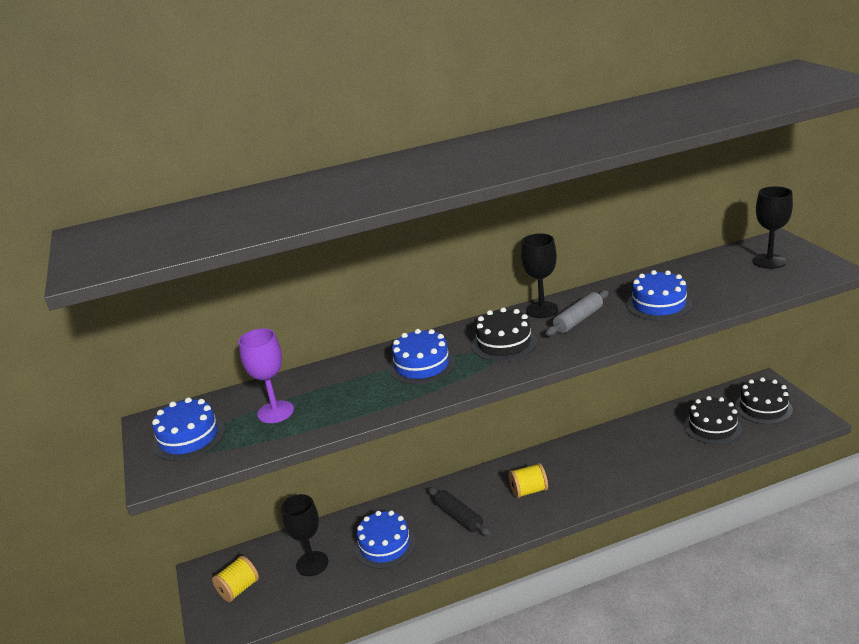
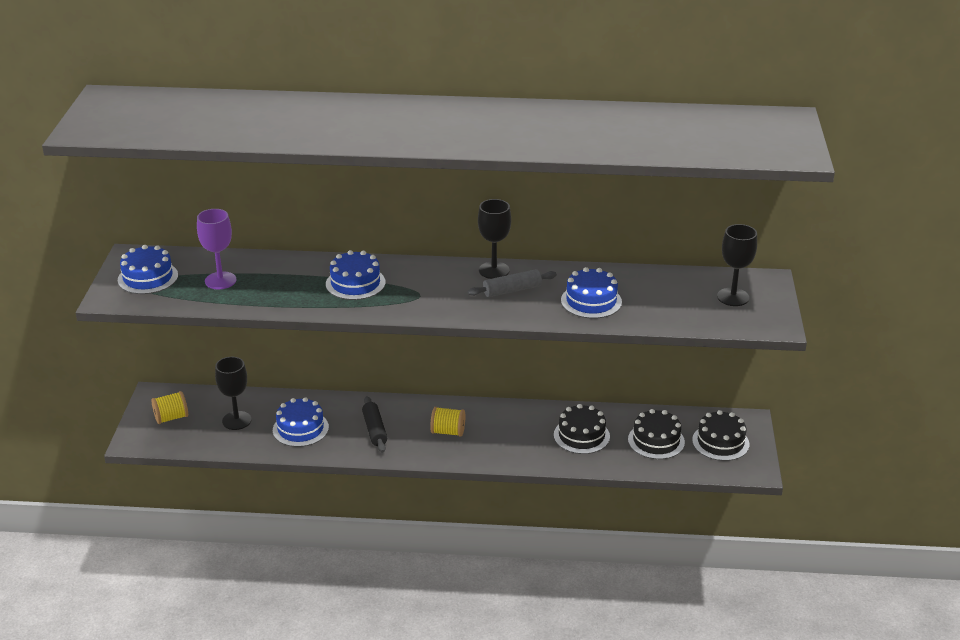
camera: 20 degrees right, 5 degrees up
black cake [472,307,537,361] -> black cake moved to [554,404,610,454]

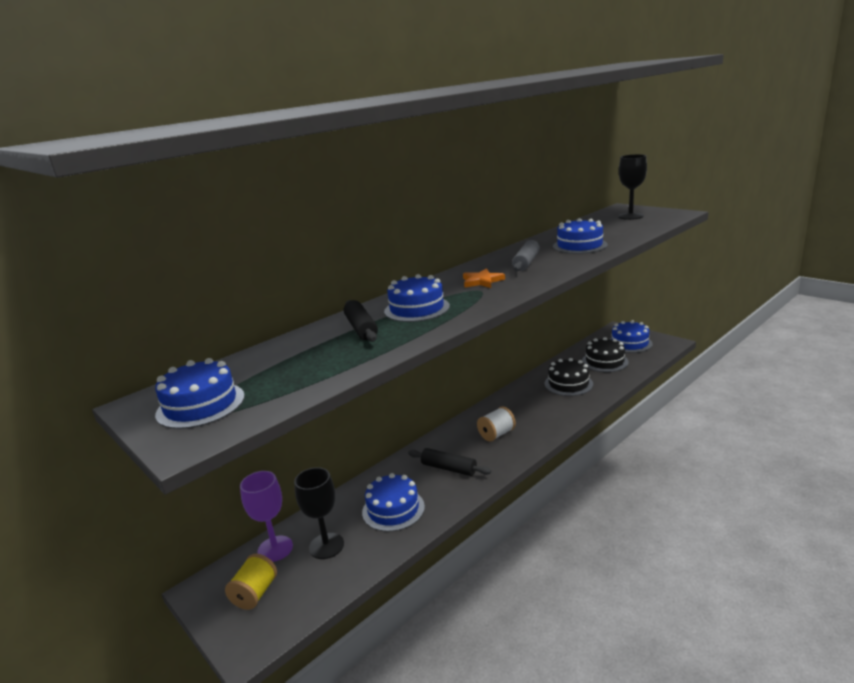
camera: 45 degrees left, 10 degrees down
purple goblet [197,209,236,289] -> purple goblet moved to [240,471,293,562]
yellow spool [430,407,465,437] -> white spool [477,407,516,441]
black goblet [478,199,511,279] -> none
black cake [692,410,749,461] -> blue cake [610,320,653,353]
none -> black rolling pin [344,300,378,342]
none -> orange star [463,268,505,288]

